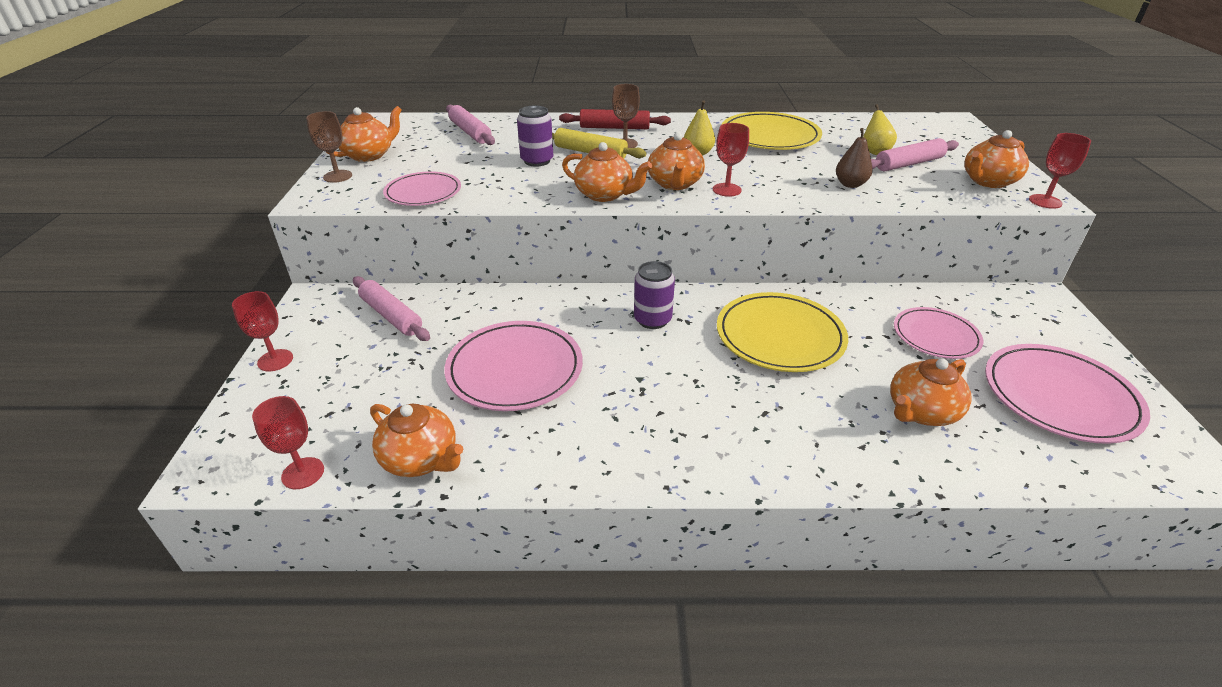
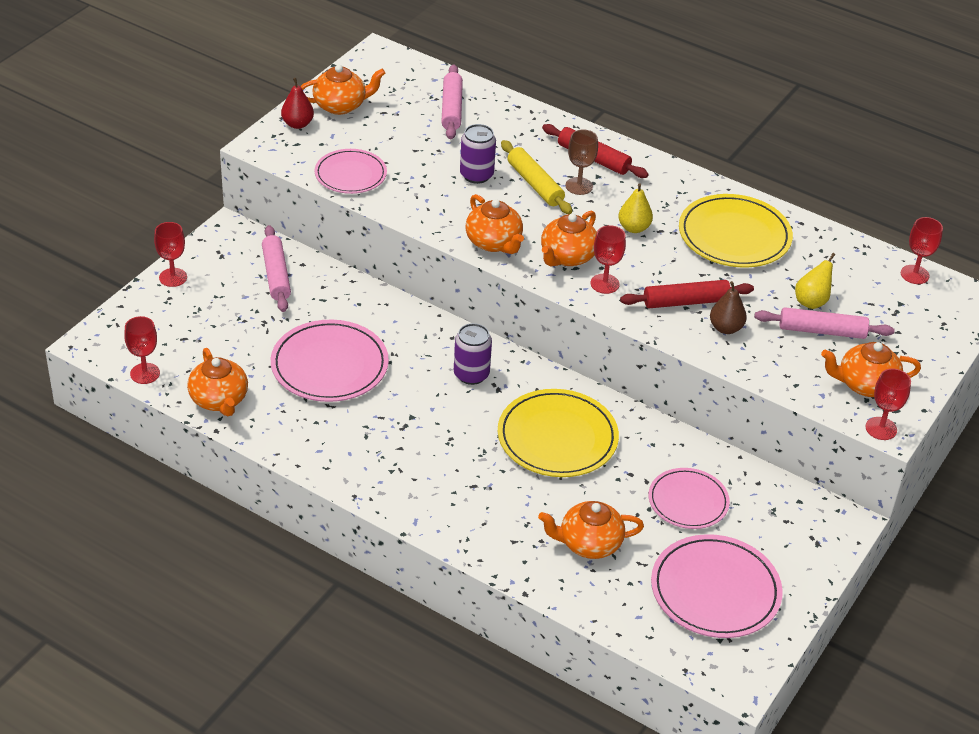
camera: 30 degrees right, 5 degrees up
brown goblet [306,111,352,183] -> red pear [281,78,314,129]
none -> red rolling pin [620,280,754,308]
none -> red goblet [901,217,943,284]

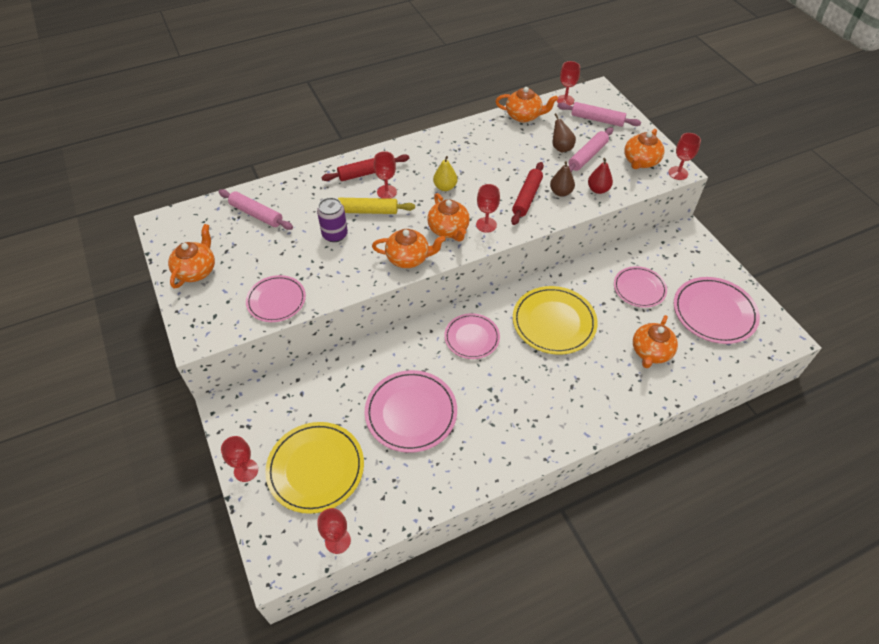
camera: 55 degrees left, 10 degrees up
orange teapot [187,348,248,416] -> orange teapot moved to [495,87,558,122]
pink rolling pin [262,225,291,312] -> pink rolling pin moved to [557,102,641,127]
red pear [281,78,314,129] -> red pear moved to [588,158,613,194]
purple can [454,323,492,385] -> pink plate [444,313,500,359]
brown goblet [566,129,598,195] -> red goblet [374,151,397,199]
yellow plate [679,194,793,268] -> yellow plate moved to [265,422,364,514]
yellow pear [795,253,835,309] -> brown pear [553,113,576,153]

